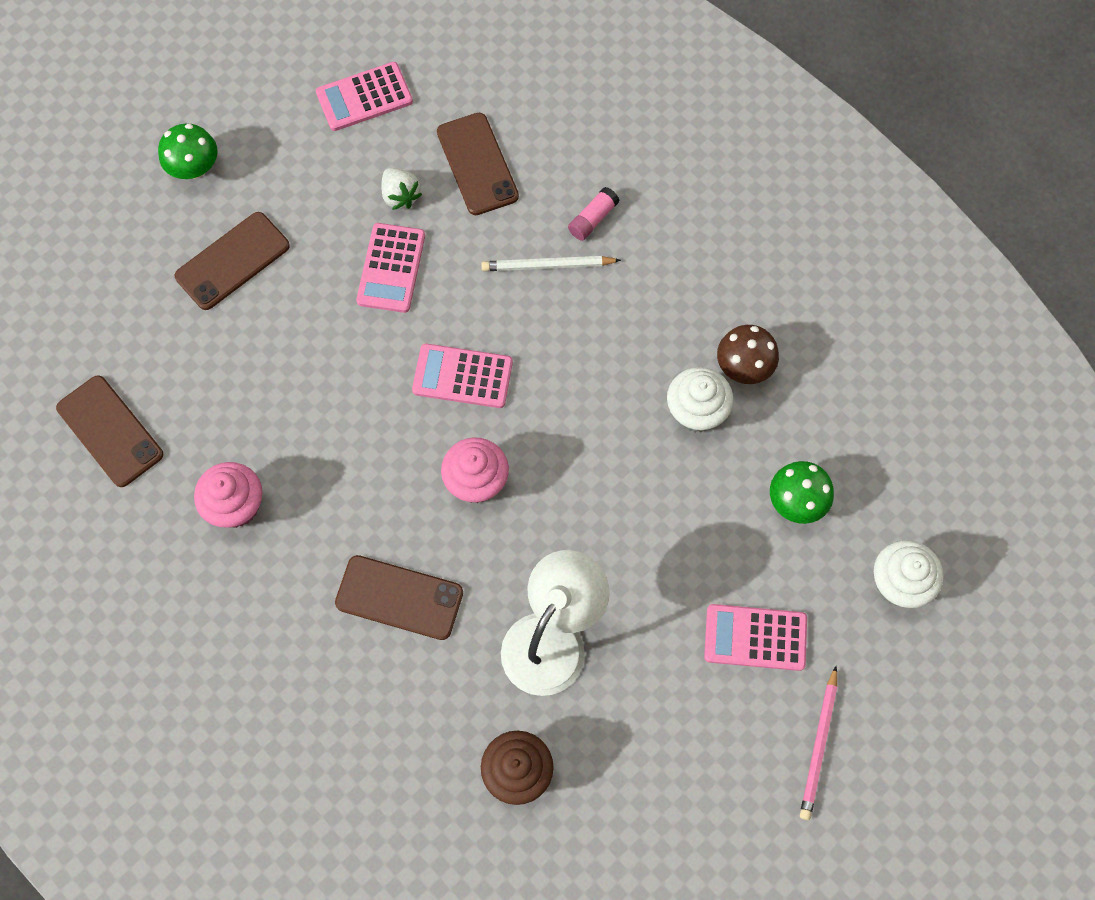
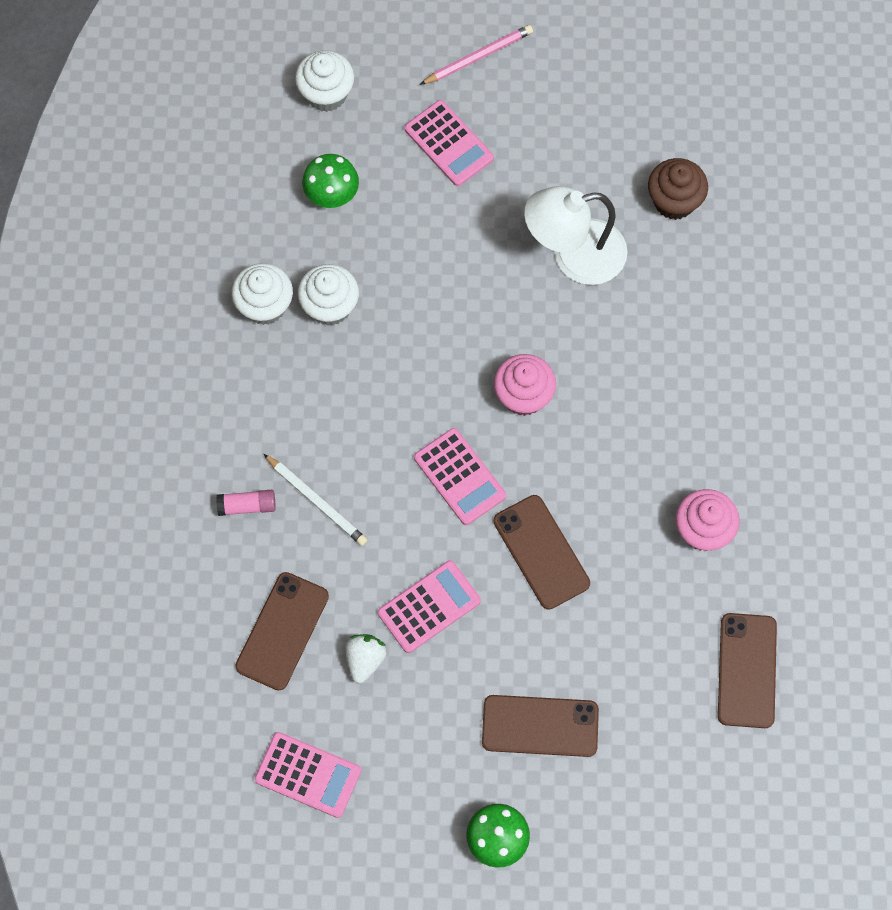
camera: 135 degrees left, 0 degrees up
brown phone [335,555,463,640] -> brown phone moved to [494,495,590,610]
brown mushroom [717,325,779,384] -> white cupcake [232,263,293,325]

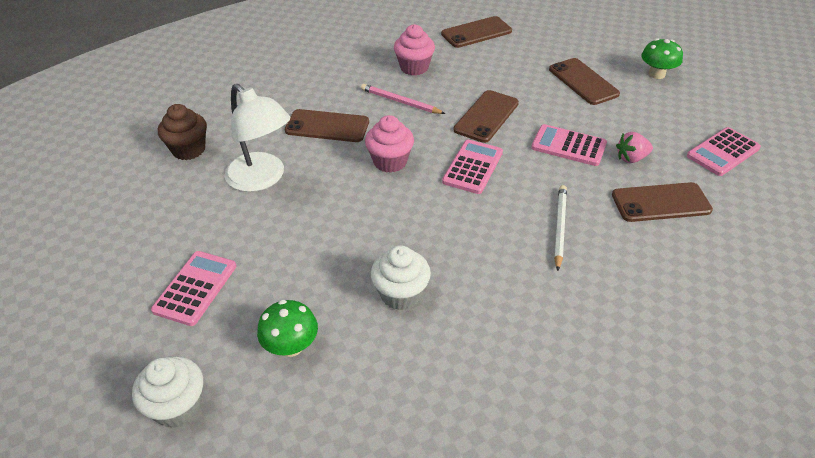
camera: 120 degrees left, 25 degrees down
pink glue stick [216,490,276,516] -> none
white cupcake [232,263,293,325] -> none
pink calculator [254,732,361,818] -> pink calculator turned 120 degrees counterclockwise [687,127,761,176]
white strawberry [345,634,386,683] -> pink strawberry [616,132,653,163]
pink pencil [420,25,533,85] -> pink pencil moved to [361,84,445,114]
none -> brown phone [285,109,369,142]

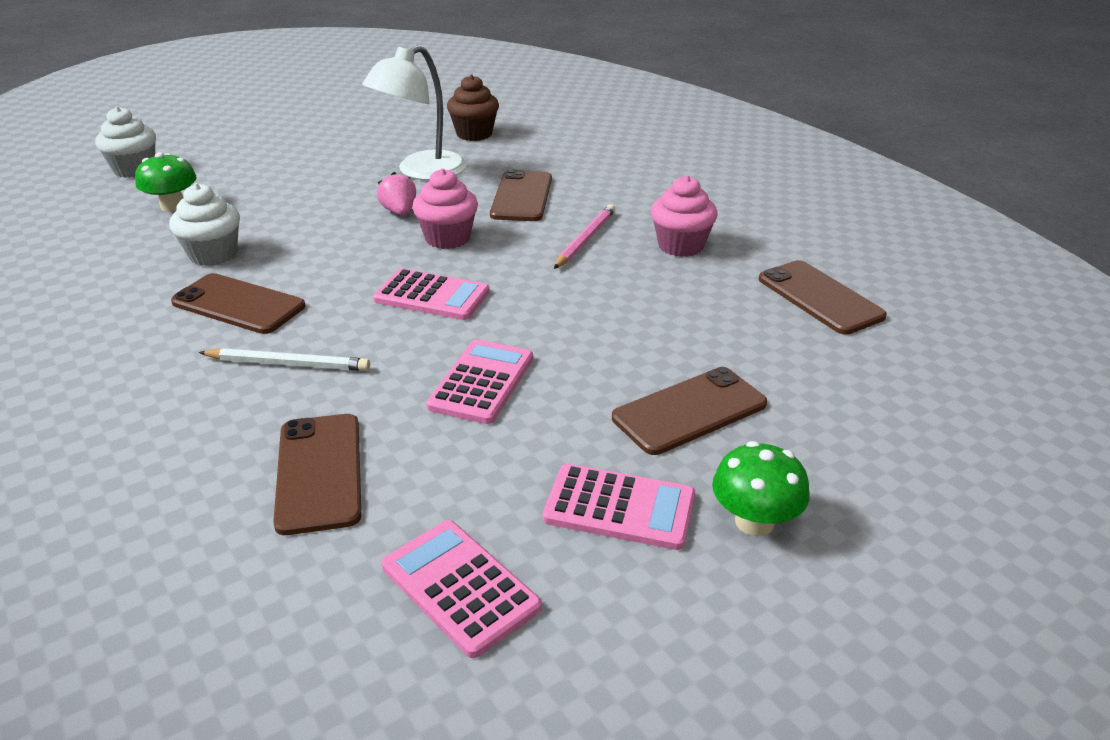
camera: 85 degrees right, 10 degrees down
pink calculator [151,251,236,326] -> pink calculator moved to [543,464,695,550]
brown phone [454,90,519,143] -> brown phone moved to [171,273,305,334]
pink strawberry [616,132,653,163] -> pink strawberry moved to [377,172,416,216]

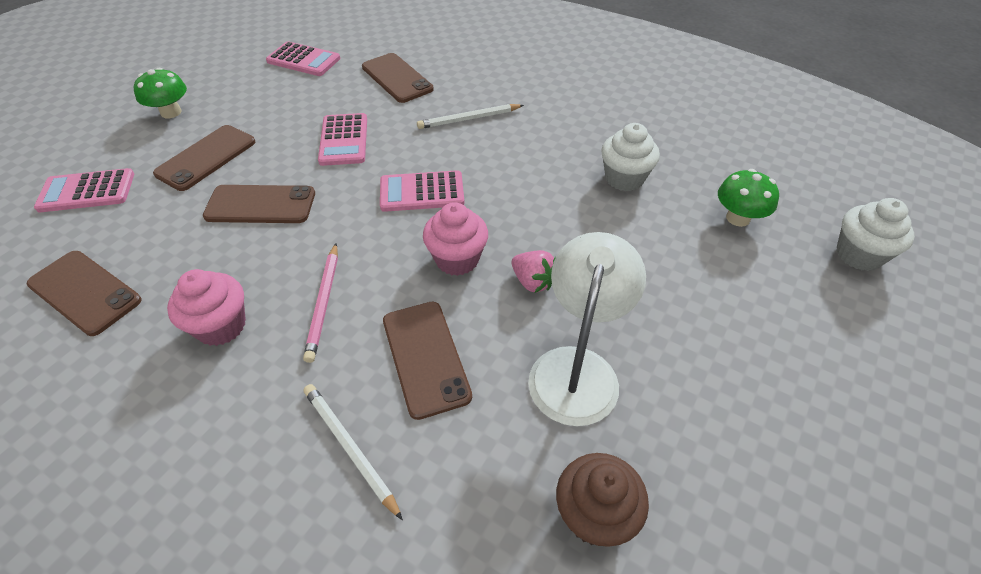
camera: 155 degrees right, 15 degrees up
brown phone [171,273,305,334] -> brown phone moved to [203,185,315,223]
pink calculator [543,464,695,550] -> pink calculator moved to [34,168,134,212]
none -> white pencil [304,384,403,520]

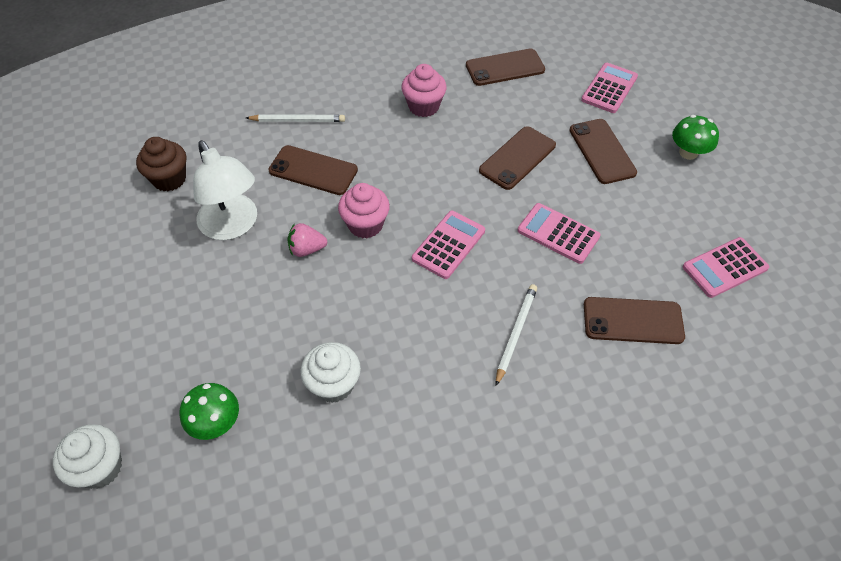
camera: 130 degrees right, 5 degrees up
pink pencil [303,243,338,363] -> none

